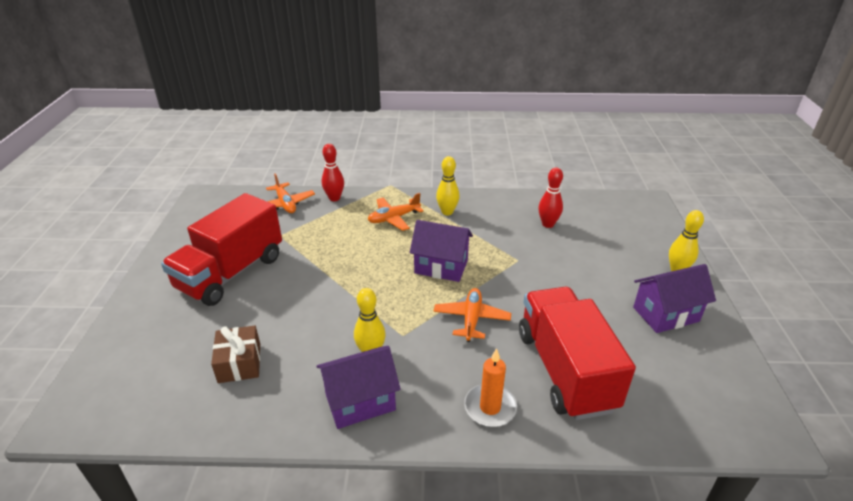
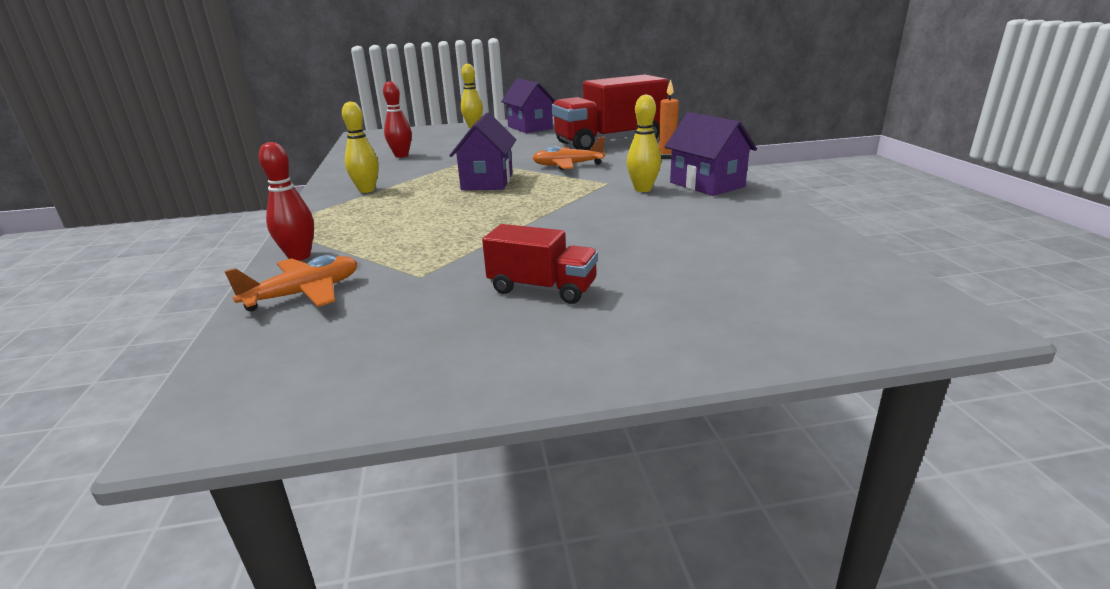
camera: 100 degrees left, 10 degrees down
red truck [161,193,282,306] -> red truck [482,224,598,304], size x0.51
brown gift [211,326,260,383] -> none
orange plane [368,193,424,231] -> none

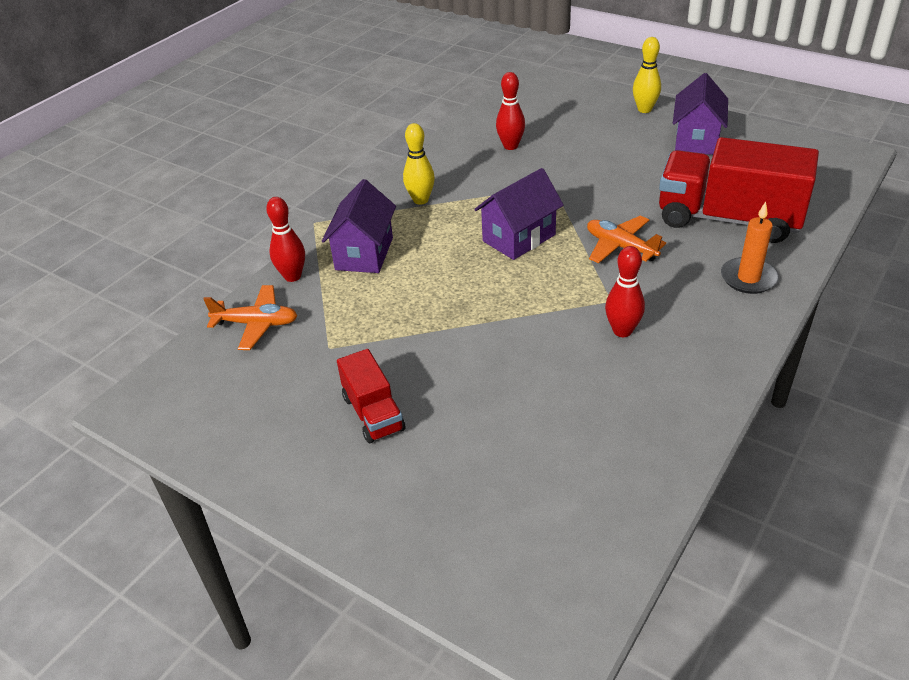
camera: 45 degrees right, 15 degrees up
yellow bowling pin [627,94,661,192] -> red bowling pin [605,246,645,337]
purple house [665,112,757,196] -> purple house moved to [322,179,396,273]

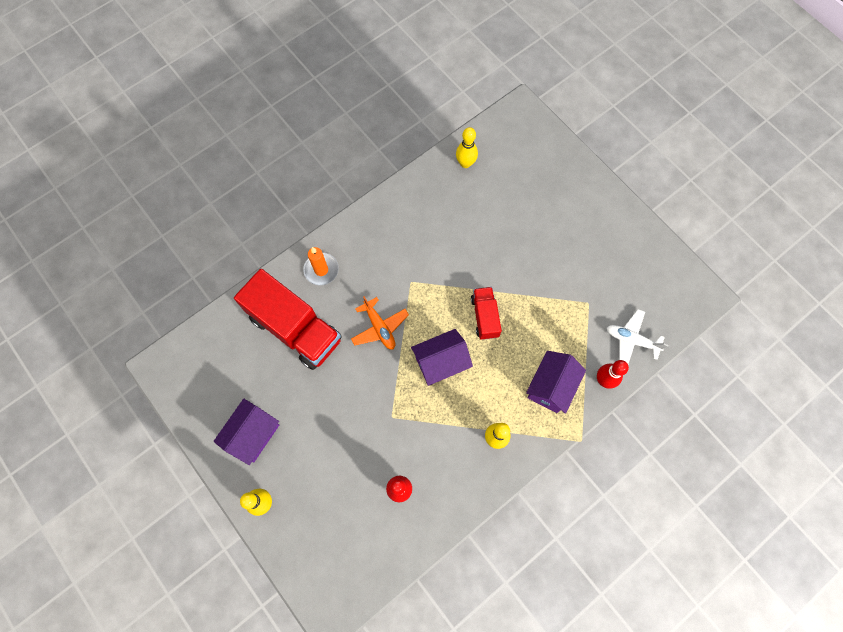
camera: 165 degrees left, 30 degrees up
orange plane [203,285,298,350] -> white plane [607,309,669,364]
red truck [337,349,405,443] -> red truck moved to [471,287,502,340]
red bowling pin [605,246,645,337] -> none
none -> yellow bowling pin [456,127,478,168]

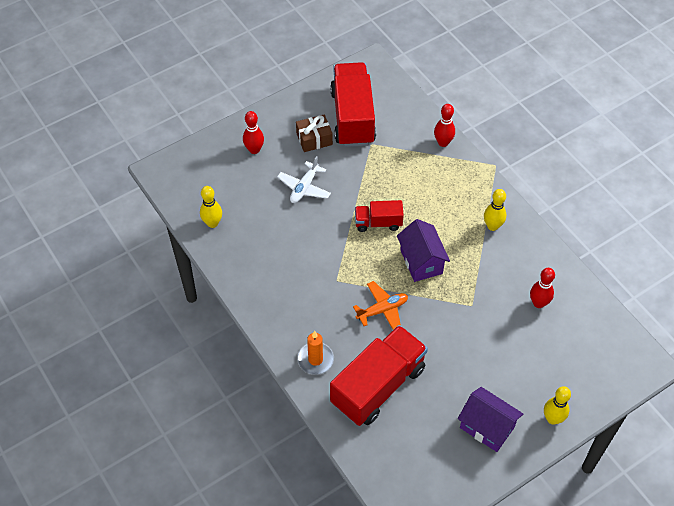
camera: 85 degrees left, 15 degrees down
purple house [526,351,586,414] -> none
white plane [607,309,669,364] -> white plane moved to [277,156,331,203]
none -> red bowling pin [243,111,264,154]
none -> brown gift [296,114,333,152]
none -> red truck [330,62,376,147]

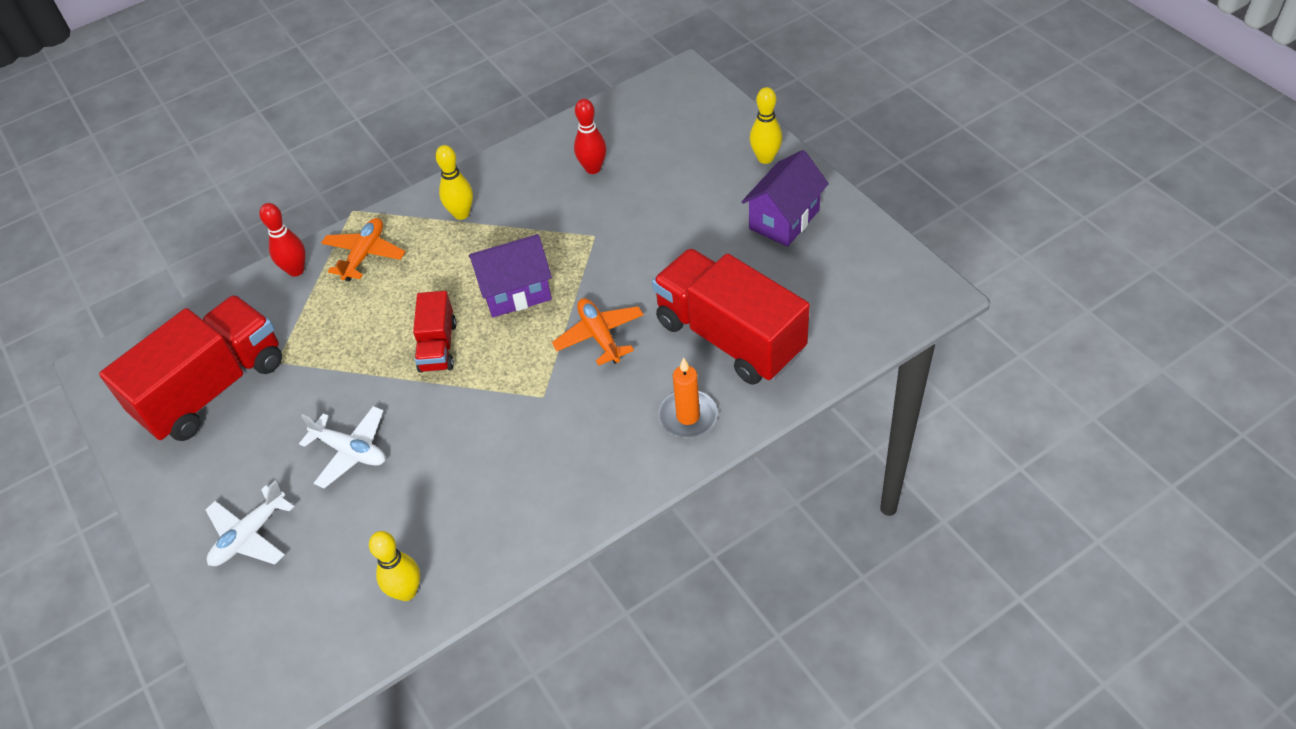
camera: 85 degrees left, 5 degrees down
red bowling pin [243,111,264,154] -> white plane [205,481,294,566]
brown gift [296,114,333,152] -> none
red truck [330,62,376,147] -> red truck turned 135 degrees clockwise [99,295,282,441]
none -> orange plane [321,218,405,281]

